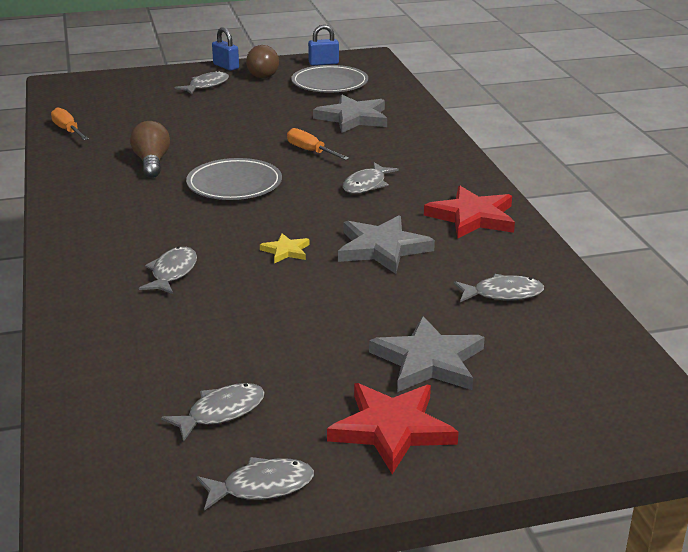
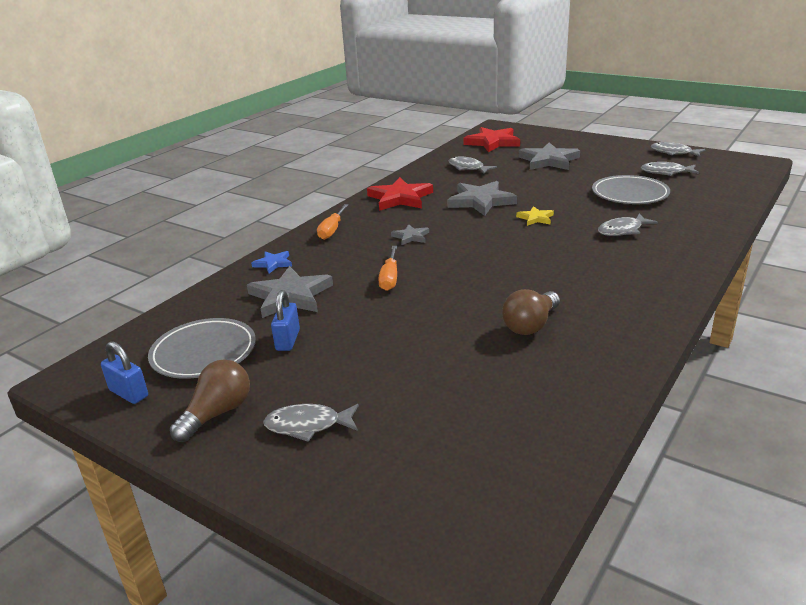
camera: 130 degrees left, 0 degrees up
orange screwdriver [51,107,89,140] -> orange screwdriver moved to [317,204,349,240]
grey plate [186,158,282,200] -> grey plate moved to [592,175,670,204]
blue padlock [212,27,239,71] -> blue padlock moved to [271,290,300,351]
red star [327,383,459,474] -> red star moved to [463,127,520,152]
grey fish [343,162,399,194] -> grey star [391,224,429,245]
none -> blue star [251,251,292,274]

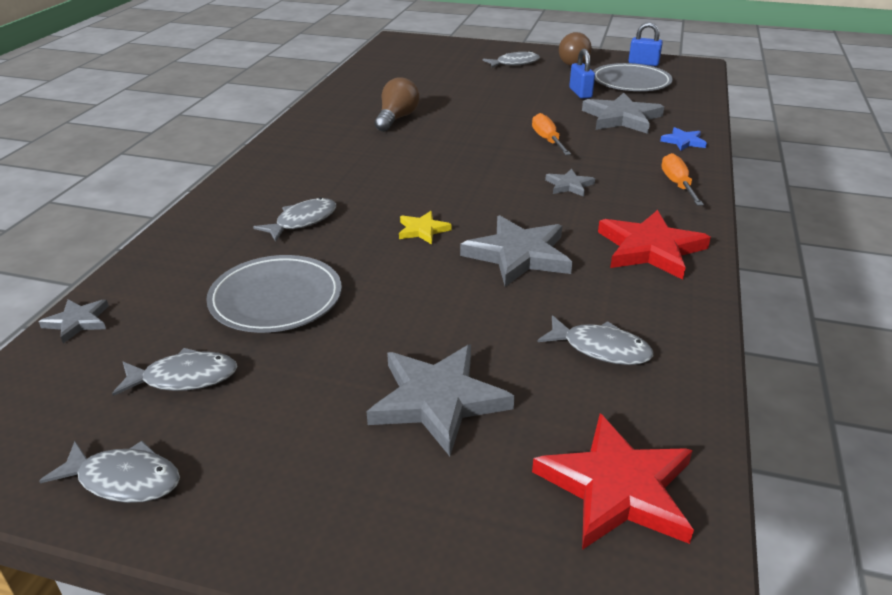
camera: 160 degrees right, 5 degrees up
none -> grey star [39,299,109,343]

